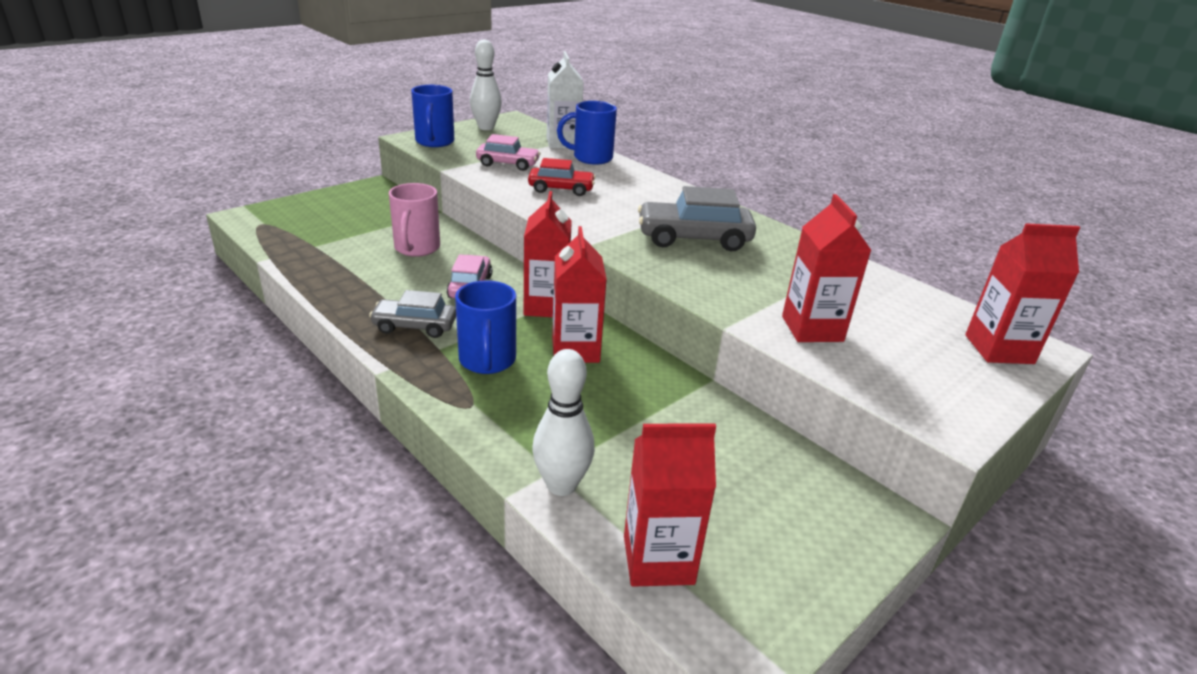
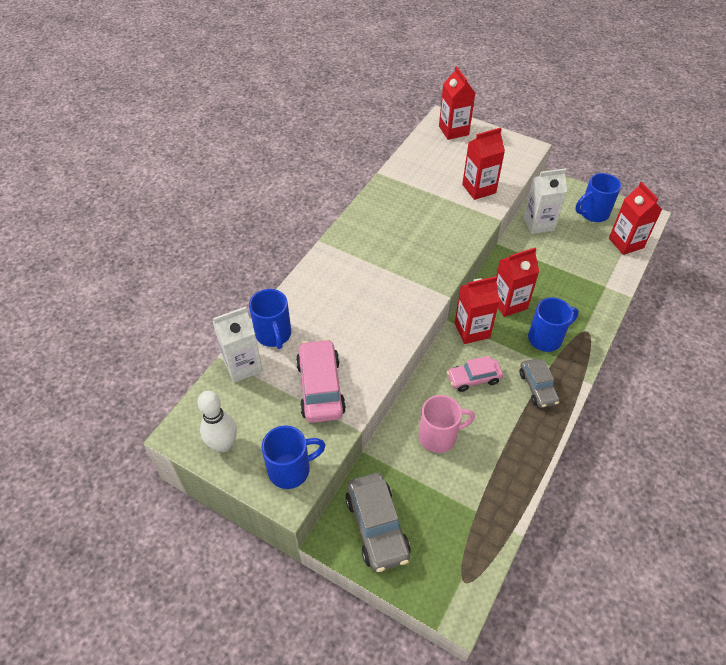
camera: 105 degrees left, 20 degrees up
pink car [476,134,540,171] -> pink car [296,339,346,423], size x1.56
red car [528,158,596,196] -> none
white bowling pin [532,349,595,496] -> none
grey car [638,186,756,252] -> grey car moved to [345,473,411,572]
none -> white carton [523,168,567,234]
none -> blue mug [575,173,621,222]

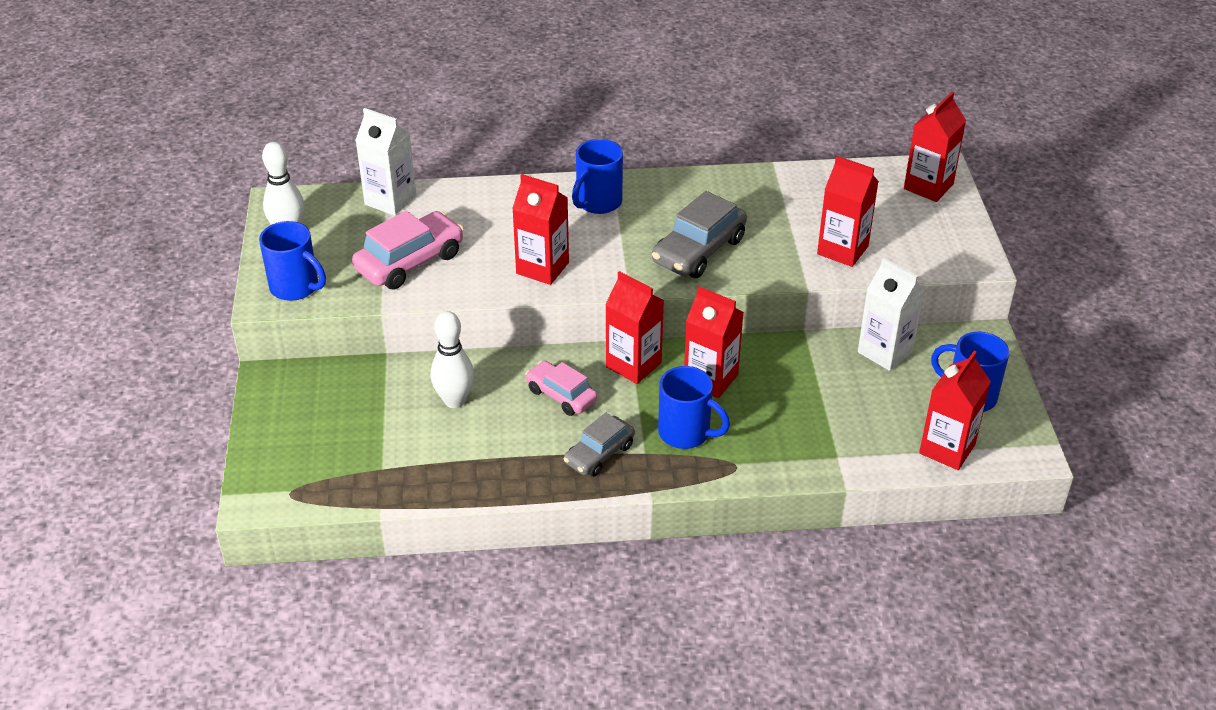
camera: 55 degrees right, 10 degrees down
blue mug [249,289,291,349] -> blue mug moved to [572,139,623,214]
grey car [345,473,411,572] -> grey car moved to [652,191,747,278]
pink mug [419,395,475,453] -> white bowling pin [431,311,474,408]
none -> red carton [512,174,569,285]

